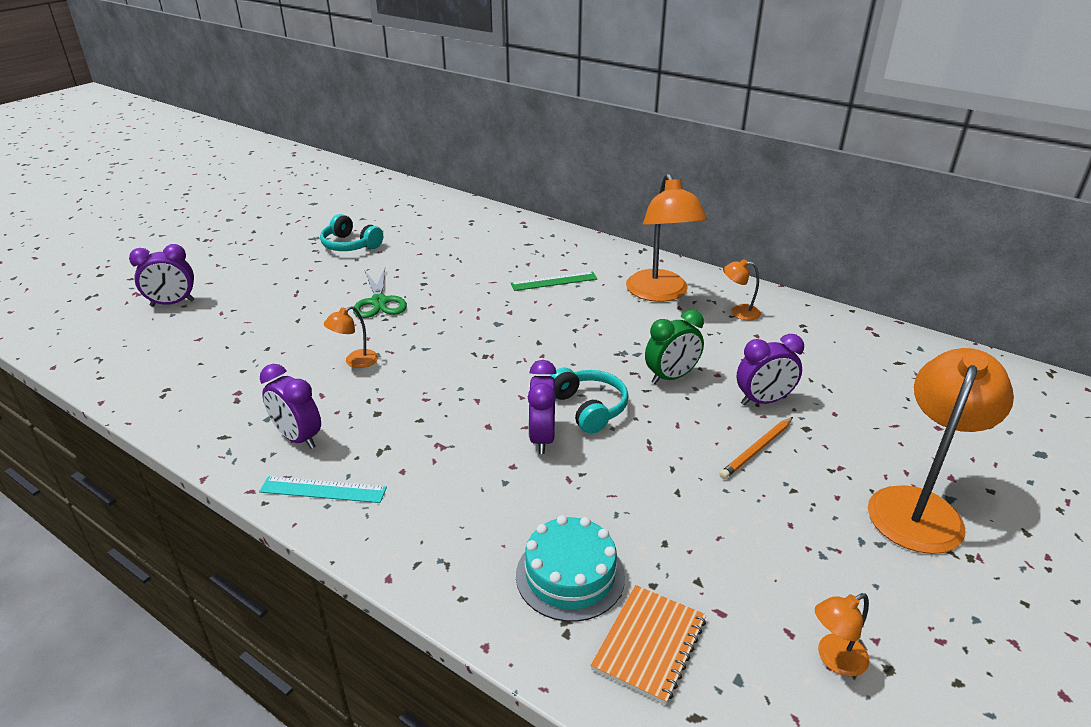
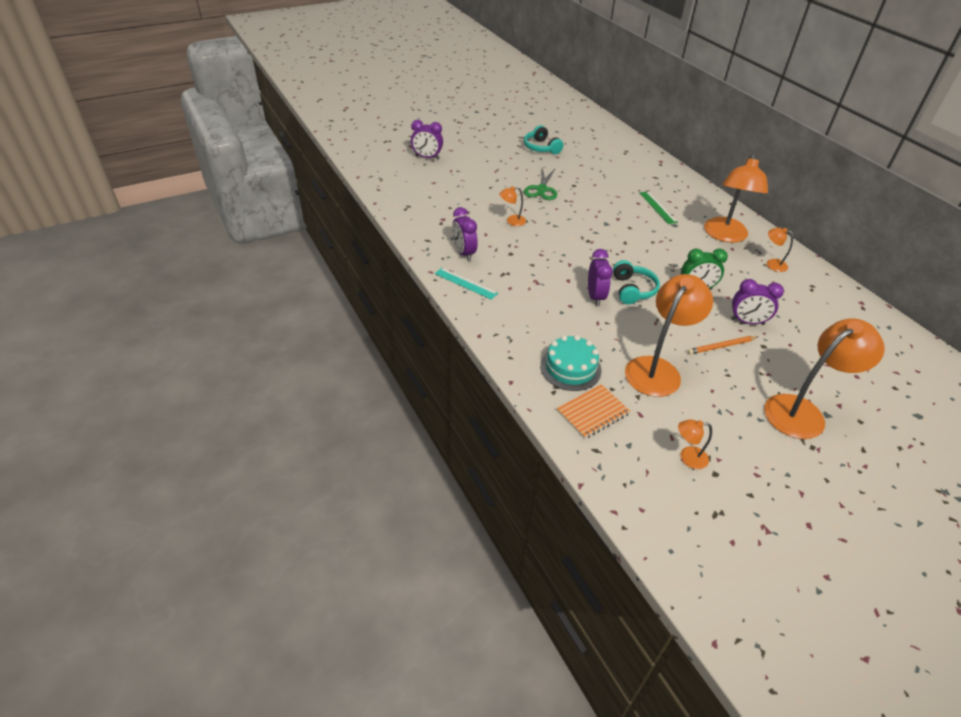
camera: 25 degrees right, 10 degrees up
green ruler [511,272,597,291] -> green ruler turned 60 degrees clockwise [640,191,678,224]
purple clock [528,360,557,454] -> purple clock turned 150 degrees clockwise [588,249,613,306]
none -> orange lamp [625,274,713,397]

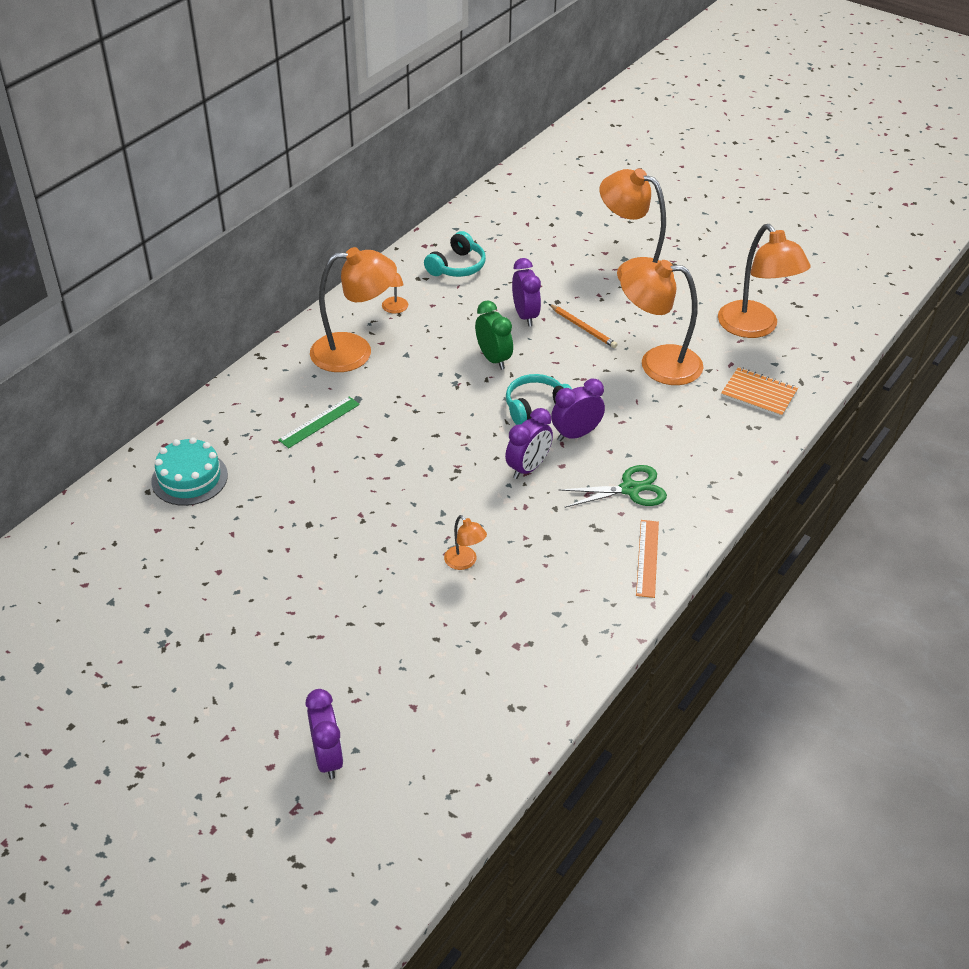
camera: 115 degrees left, 0 degrees up
turquoise ruler [435,268,498,300] -> orange ruler [636,520,659,598]
purple clock [452,207,478,261] -> purple clock moved to [505,408,553,479]
turquoise headphones [524,125,563,154] -> turquoise headphones moved to [424,231,486,277]
green scissors [524,168,557,200] -> green scissors moved to [559,465,667,508]
turquoise cake [540,335,602,391] -> turquoise cake moved to [151,437,228,506]
orange lamp [678,419,712,469] -> orange lamp [718,224,811,338], size x2.21

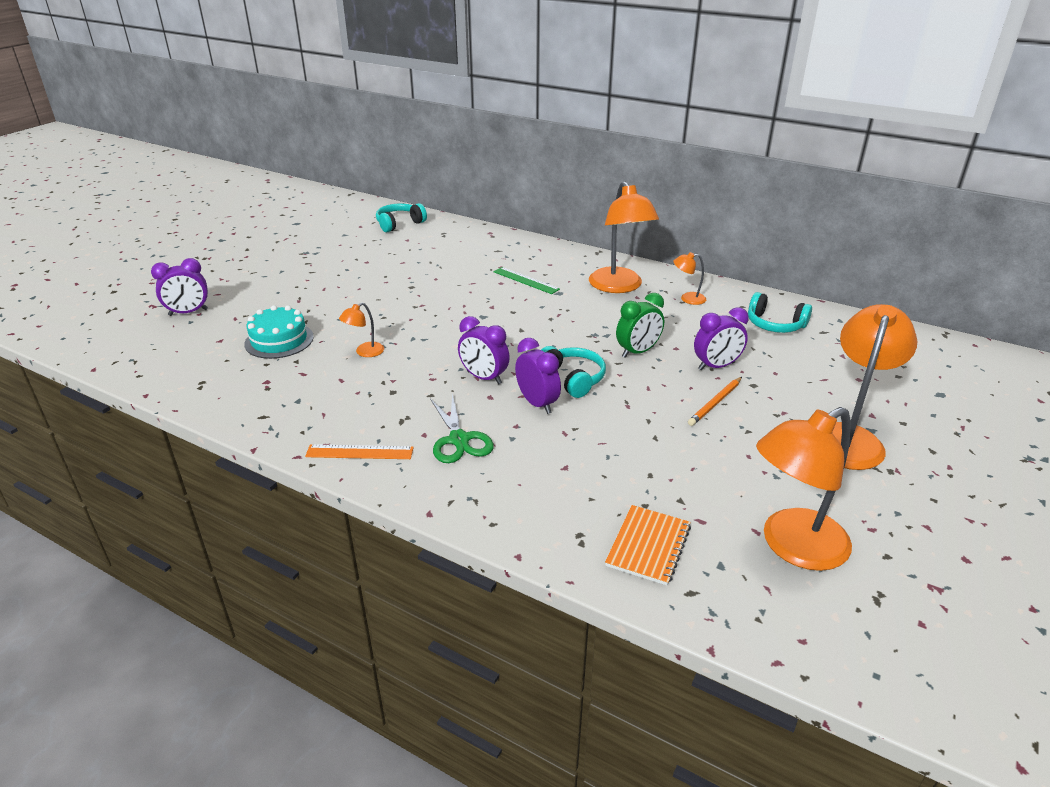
camera: 85 degrees right, 10 degrees down
turquoise cake [151,437,228,506] -> turquoise cake moved to [244,305,314,359]
orange lamp [620,260,704,385] -> none
none -> turquoise headphones [376,203,427,232]

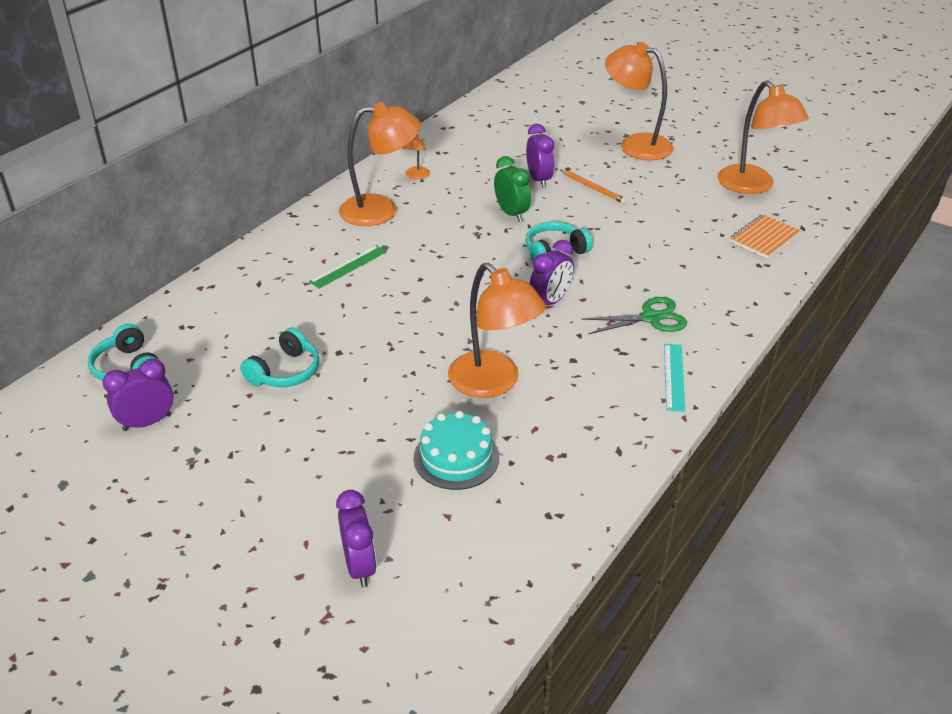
camera: 85 degrees left, 5 degrees up
orange ruler [305,444,414,459] -> turquoise ruler [664,344,685,412]
orange lamp [339,303,384,357] -> orange lamp [448,263,546,398], size x2.21
purple clock [515,338,561,414] -> purple clock moved to [103,359,174,431]
orange notebook [605,505,691,585] -> orange notebook turned 75 degrees counterclockwise [730,214,801,258]
turquoise headphones [748,292,812,333] -> turquoise headphones moved to [240,327,319,387]

